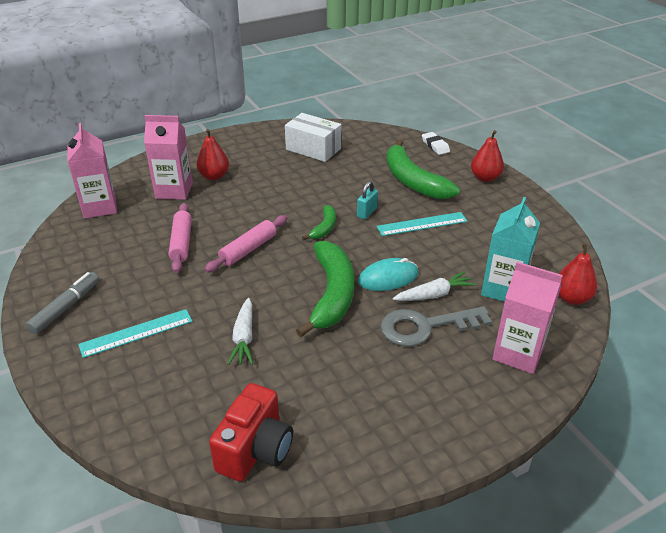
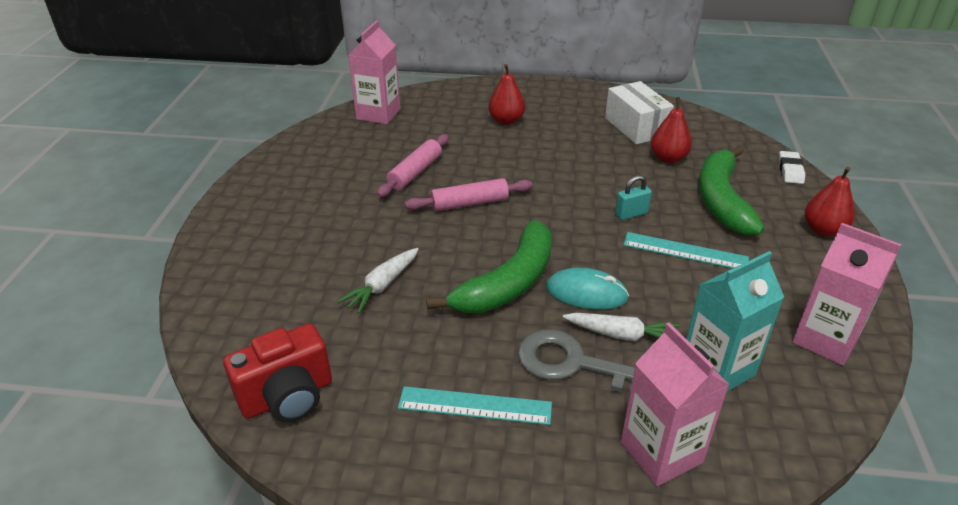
camera: 35 degrees right, 0 degrees up
grey marker [26,272,99,334] -> none
turquoise ruler [78,309,193,358] -> turquoise ruler moved to [398,386,552,425]
pink carton [144,115,193,200] -> pink carton moved to [792,223,902,366]
green banana [302,205,336,240] -> none
red pear [559,243,597,305] -> red pear moved to [651,97,692,163]

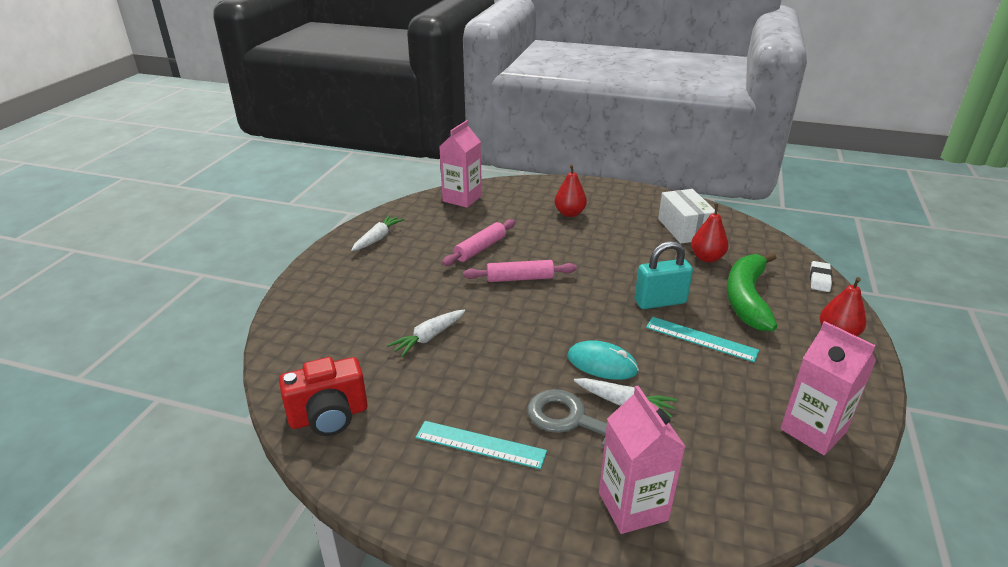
camera: 10 degrees right, 5 degrees down
green banana [426,220,552,313] -> none
turquoise padlock [615,175,652,220] -> turquoise padlock [635,241,693,309], size x1.72
turquoise carton [686,251,784,392] -> none
none -> white carrot [351,215,405,251]

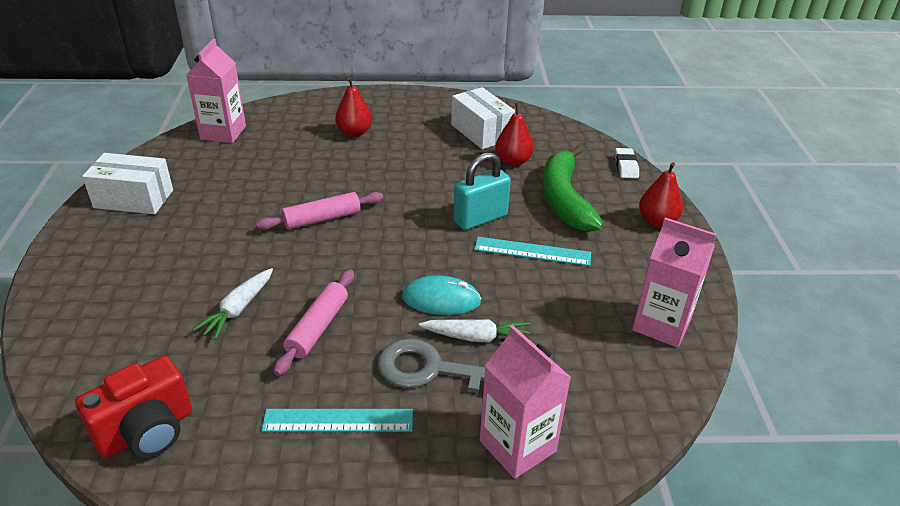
camera: 20 degrees left, 5 degrees up
white carrot [351,215,405,251] -> white box [82,153,173,214]
pink rolling pin [442,219,515,266] -> pink rolling pin moved to [274,270,354,376]

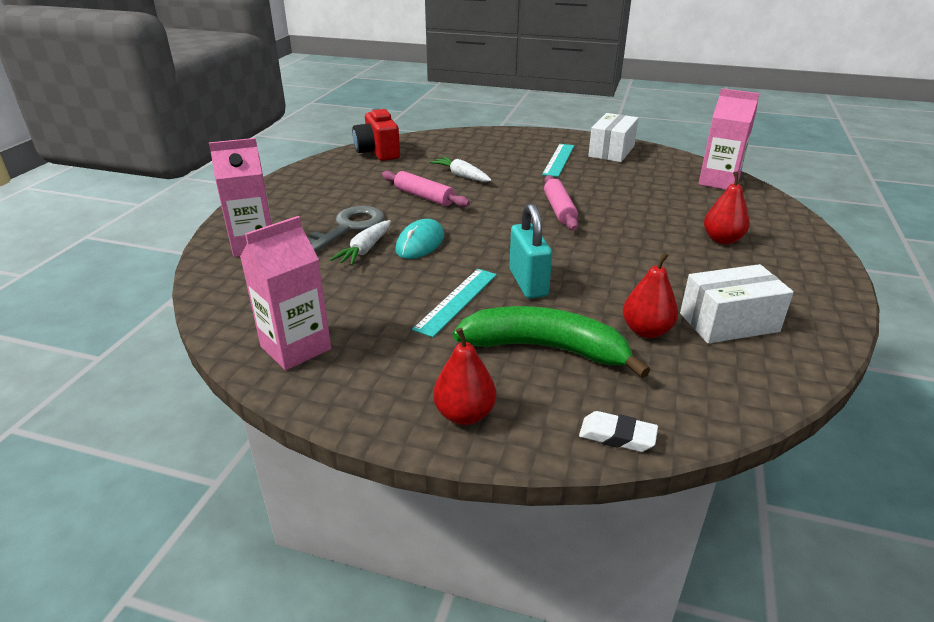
camera: 110 degrees right, 5 degrees down
turquoise ruler [261,409,413,432] -> turquoise ruler moved to [542,144,574,177]

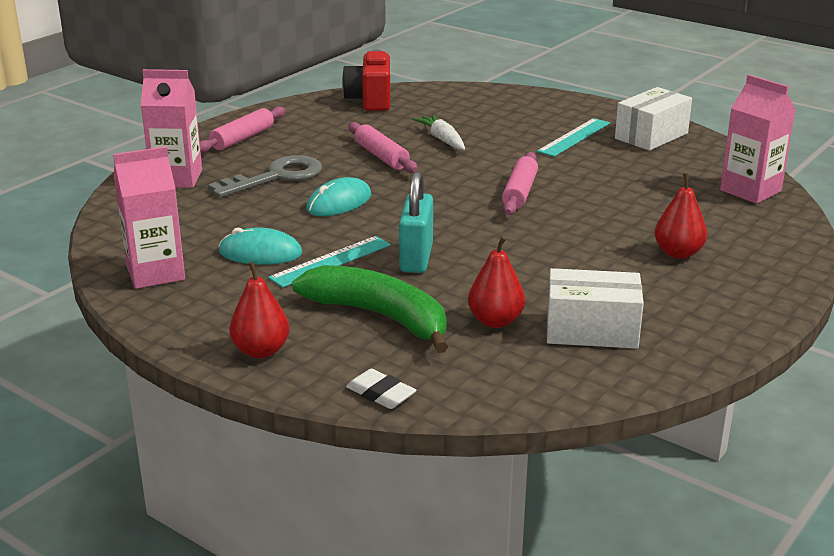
camera: 20 degrees right, 5 degrees down
white carrot [330,220,391,266] -> none
none -> pink rolling pin [200,107,286,153]
none -> turquoise mouse [219,227,302,265]

